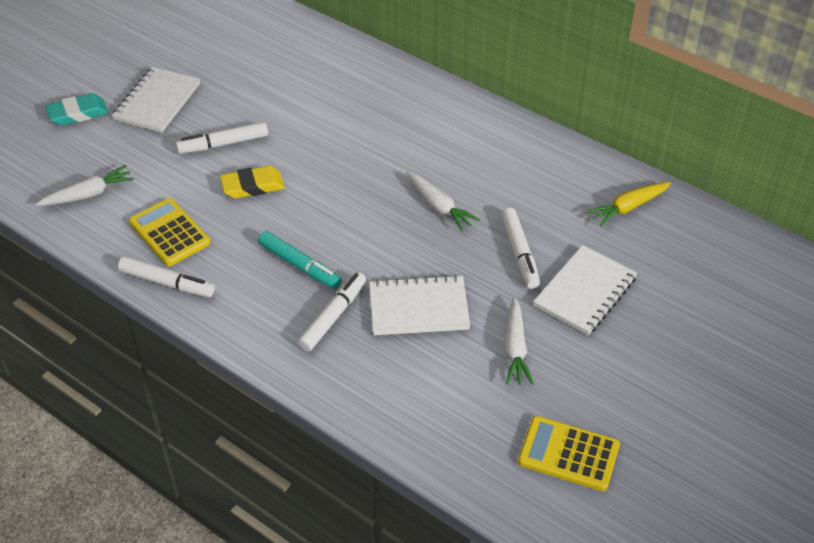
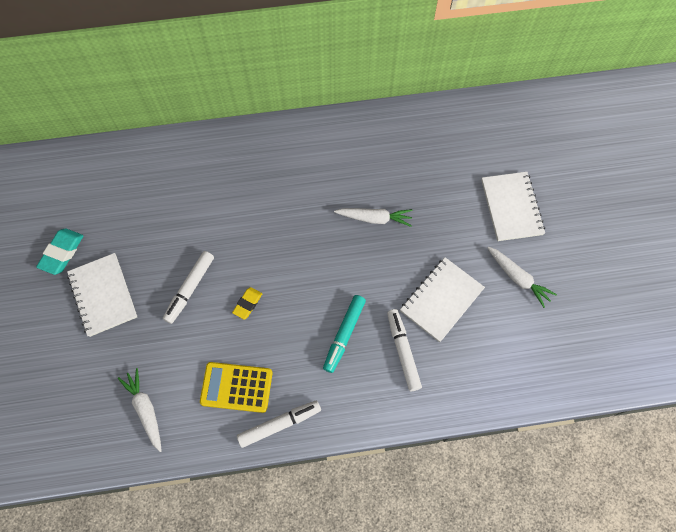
camera: 45 degrees left, 20 degrees up
white carrot [36,165,134,206] -> white carrot turned 45 degrees counterclockwise [118,368,162,452]
turquoise eraser [45,93,108,126] -> turquoise eraser moved to [36,228,83,275]
yellow eraser [220,166,285,199] -> yellow eraser [232,287,262,320], size x0.65
turquoise marker [258,231,342,289] -> turquoise marker turned 120 degrees clockwise [323,295,366,373]
white marker [501,208,540,289] -> none
yellow calculator [518,416,620,491] -> none
yellow carrot [586,182,671,227] -> none

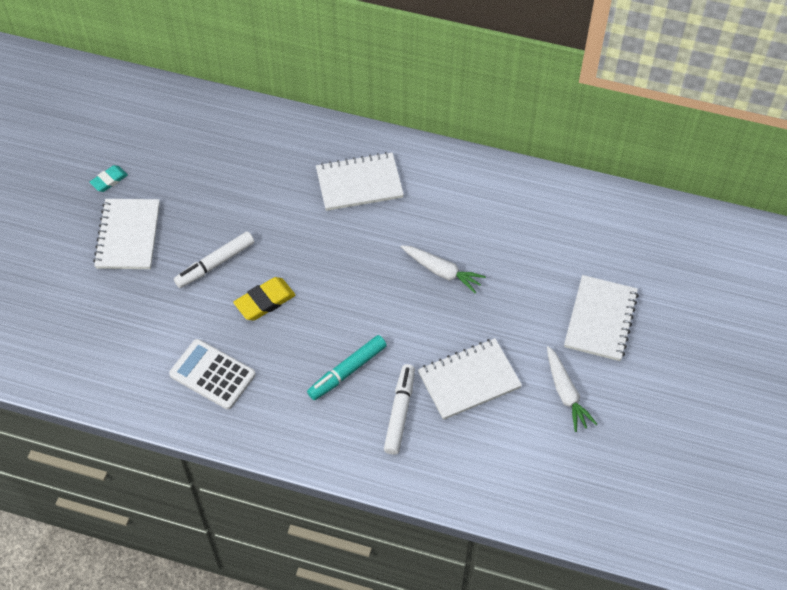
camera: 25 degrees right, 10 degrees down
turquoise eraser [36,228,83,275] -> turquoise eraser [90,165,128,192], size x0.65
white carrot [118,368,162,452] -> none
yellow calculator [200,362,272,413] -> white calculator [169,339,256,410]
yellow eraser [232,287,262,320] -> yellow eraser [233,277,296,320], size x1.53
white marker [237,400,321,448] -> none
none -> white notebook [316,152,404,211]

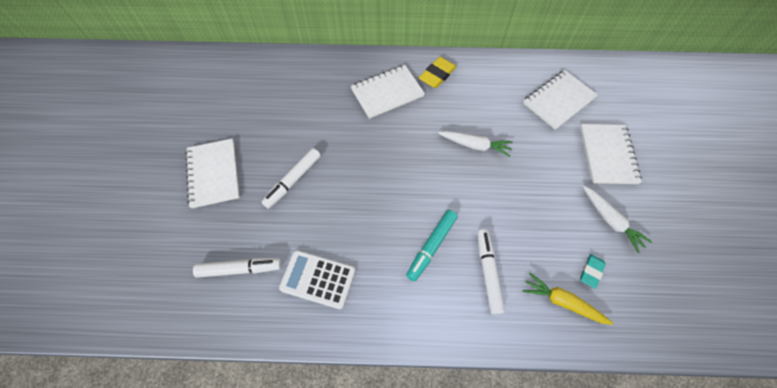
camera: 15 degrees left, 5 degrees up
turquoise eraser [90,165,128,192] -> turquoise eraser moved to [580,254,606,289]
yellow eraser [233,277,296,320] -> yellow eraser moved to [419,57,457,88]
white notebook [418,338,522,420] -> white notebook moved to [523,70,598,130]
none -> white marker [193,258,281,278]
none -> yellow carrot [523,273,613,325]

